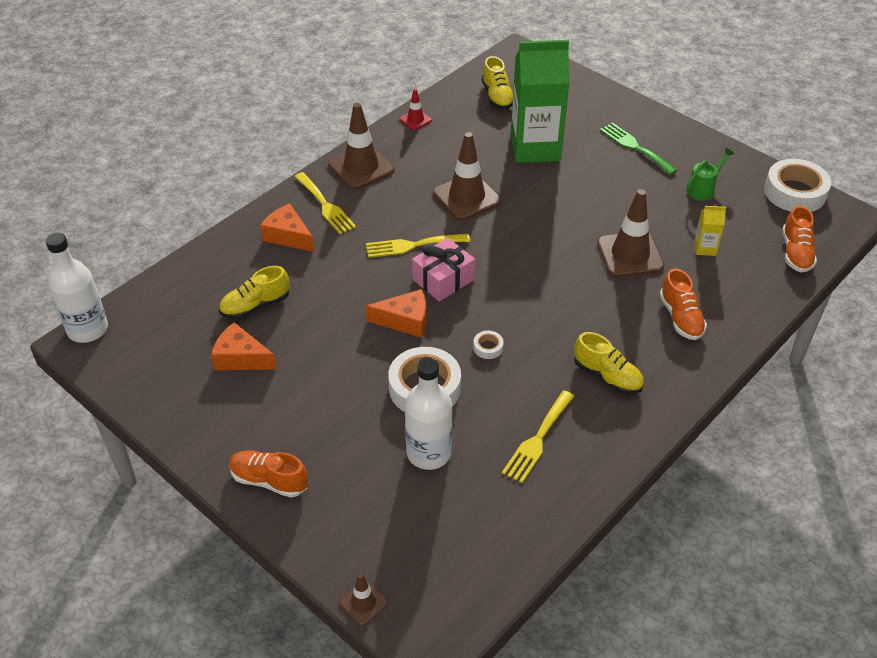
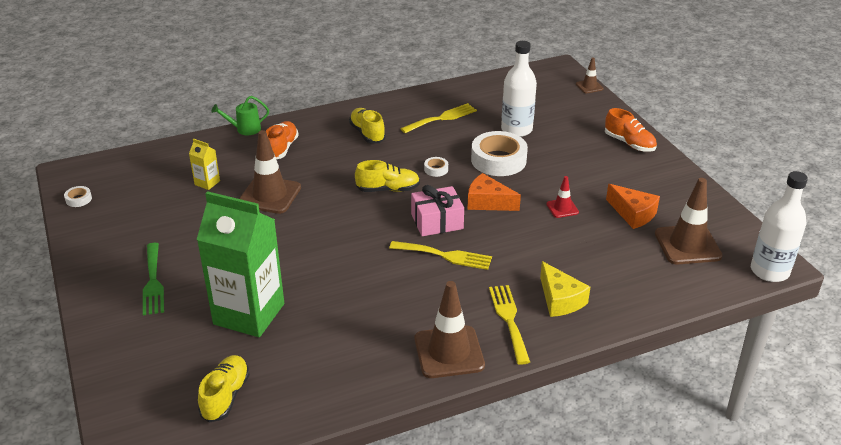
camera: 155 degrees left, 10 degrees down
yellow shoe [219,266,289,319] -> yellow shoe moved to [355,160,420,192]
orange cheese [260,204,315,252] -> yellow cheese [540,261,590,317]
red traffic cone [399,88,432,130] -> red traffic cone moved to [546,176,579,218]
brown traffic cone [433,132,501,220] -> brown traffic cone moved to [655,178,723,264]
green watering can [687,148,734,201] -> green watering can moved to [211,96,269,135]
white tape [764,159,831,212] -> white tape [64,186,92,207], size x0.43
orange shoe [782,206,817,272] -> none

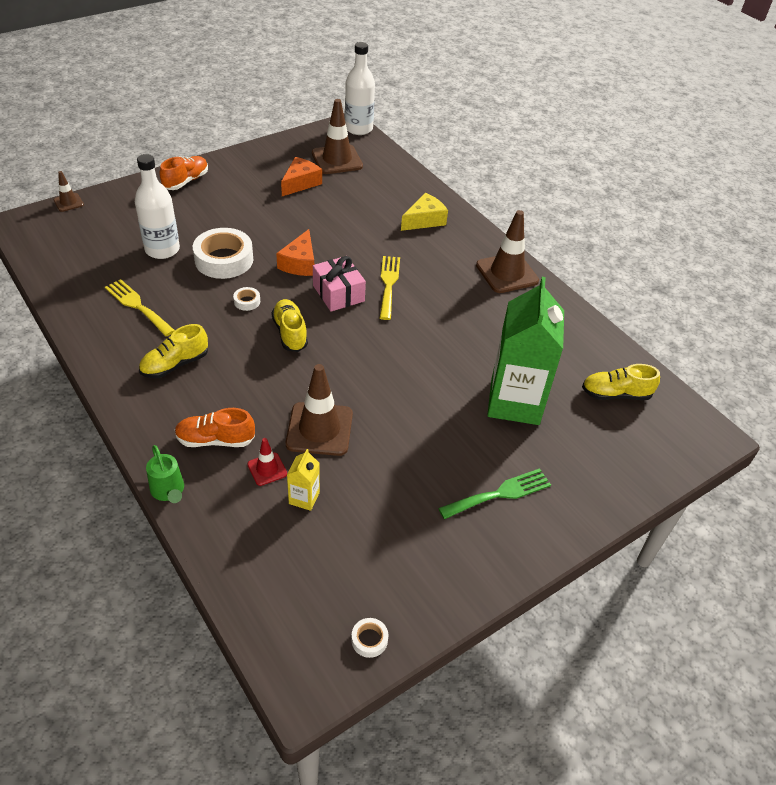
camera: 105 degrees left, 10 degrees up
yellow fork [489,285,530,365] -> none
red traffic cone [546,176,579,218] -> red traffic cone moved to [247,438,287,486]

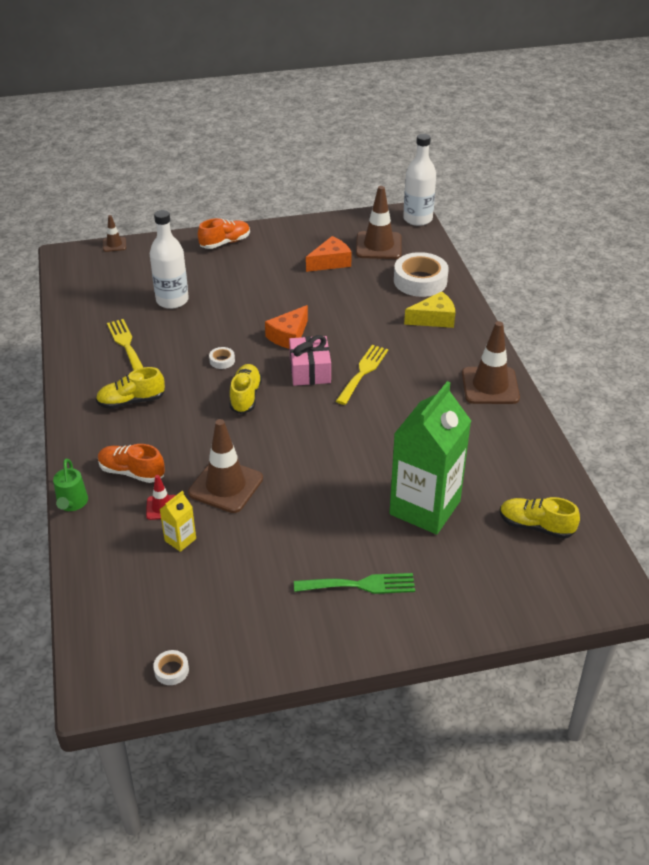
camera: 25 degrees right, 5 degrees down
white tape [193,228,253,279] -> white tape moved to [394,252,449,297]

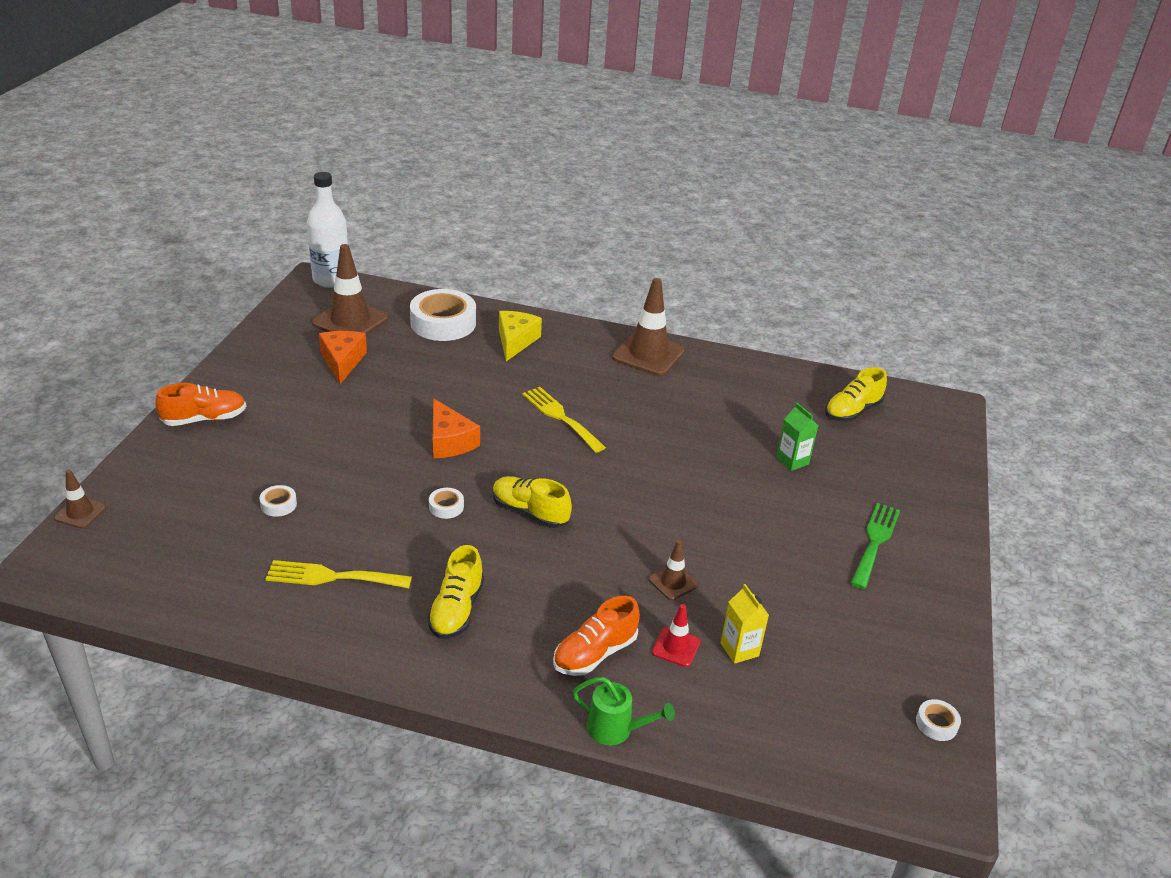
camera: 65 degrees left, 5 degrees down
white bottle [150,210,189,309] -> white tape [260,485,297,517]
brown traffic cone [188,419,263,513] -> brown traffic cone [649,540,698,600], size x0.51
orange shoe [198,218,250,249] -> orange shoe turned 75 degrees clockwise [155,383,246,426]
pink gift [289,335,331,386] -> none
green carton [389,381,471,535] -> green carton [776,403,818,471], size x0.41

